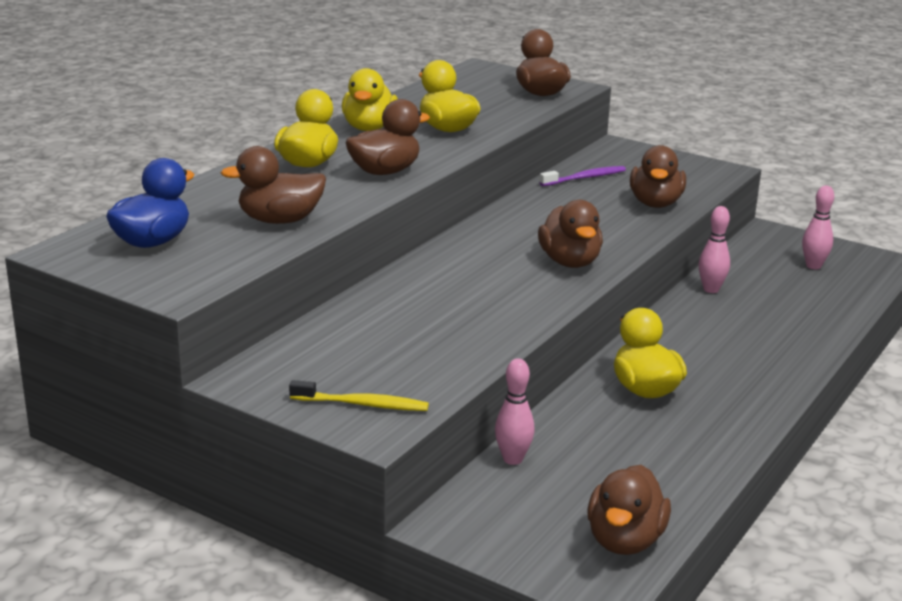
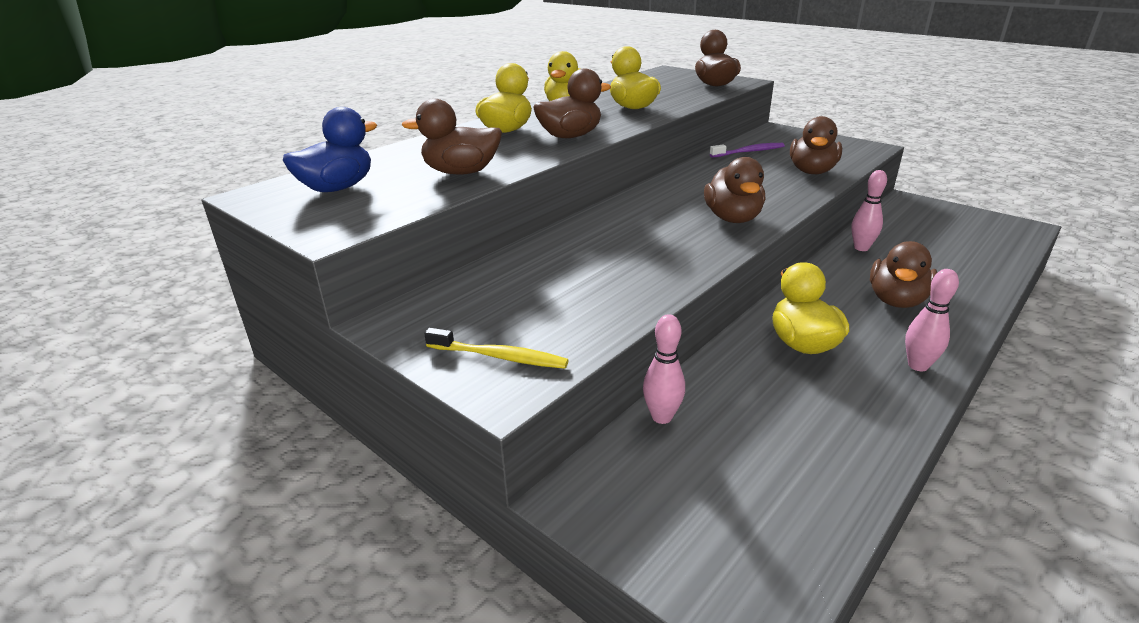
camera: 10 degrees right, 5 degrees up
brown duck [588,465,671,555] -> brown duck moved to [870,241,937,308]
pink bowling pin [802,185,834,269] -> pink bowling pin moved to [905,269,959,371]

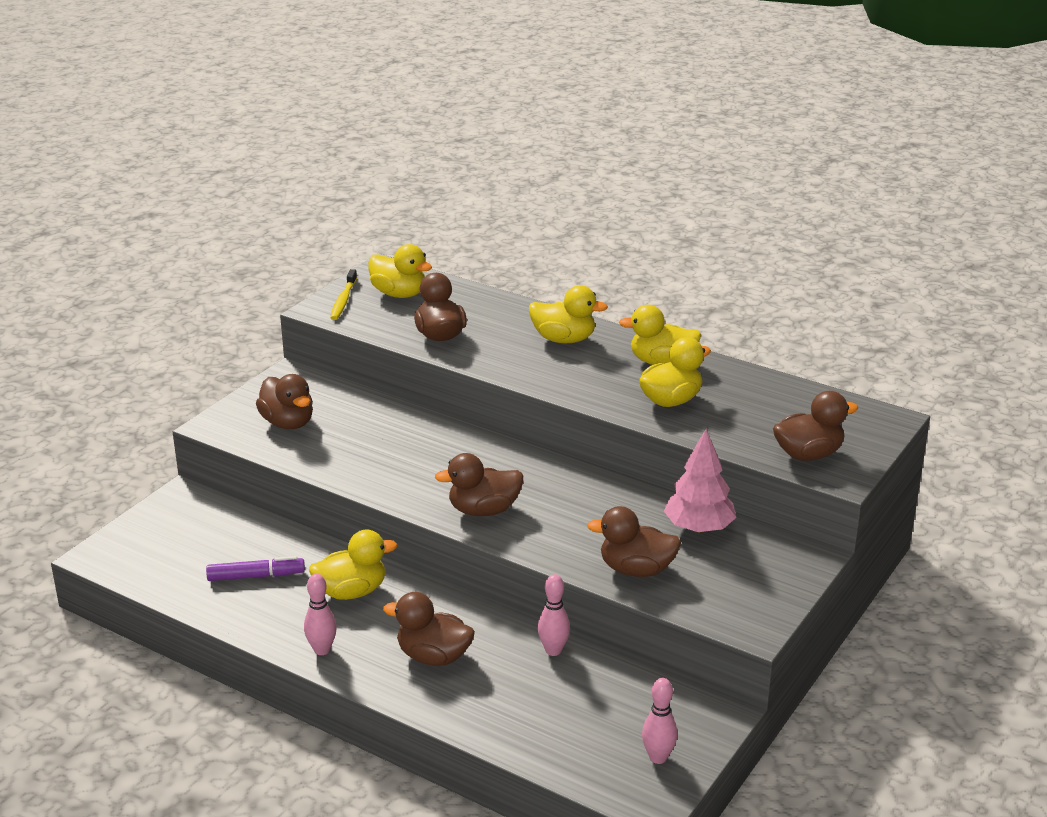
camera: 80 degrees right, 0 degrees up
blue duck [283,107,377,192] -> yellow duck [368,244,432,298]
yellow toothbrush [424,328,568,369] -> yellow toothbrush moved to [330,269,357,320]
brown duck [533,69,611,138] -> brown duck moved to [256,374,313,429]
pink bowling pin [643,314,685,424] -> pink bowling pin moved to [642,678,677,764]
purple toothbrush [710,143,785,158] -> pink tree [664,429,736,533]
none -> purple marker [206,556,305,581]

